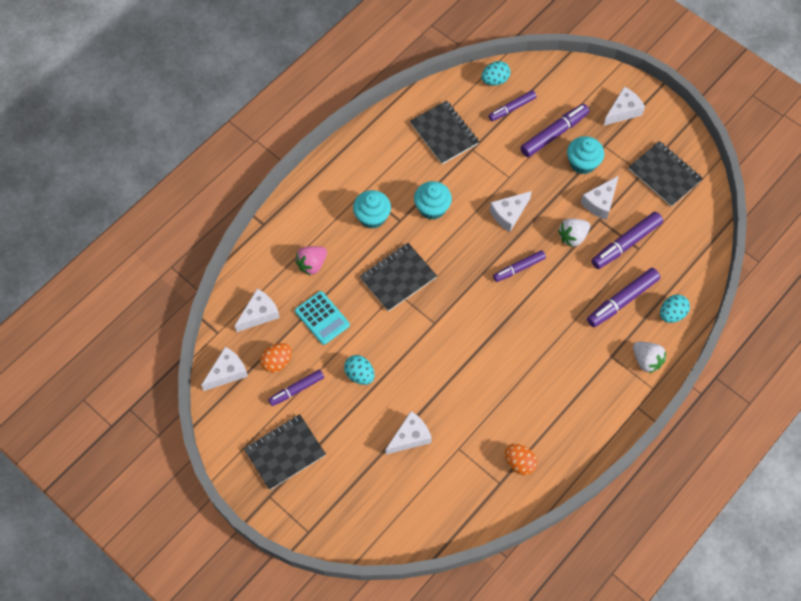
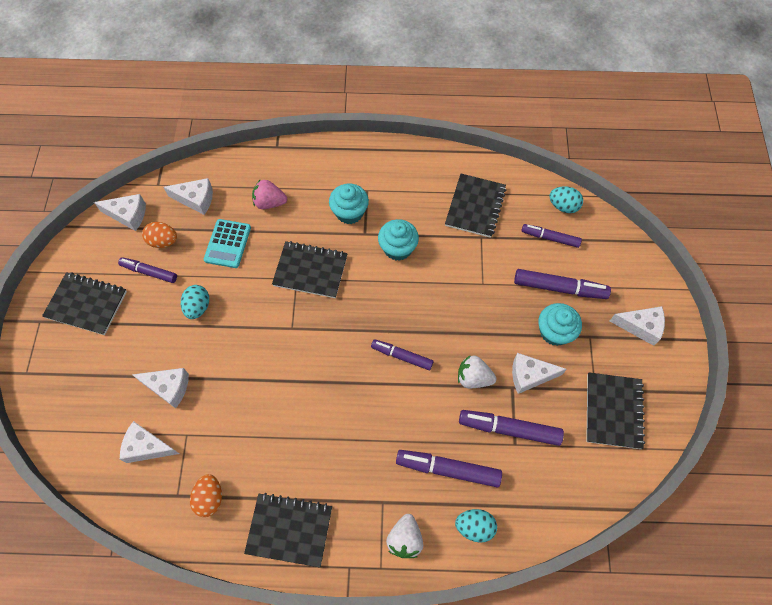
camera: 50 degrees right, 0 degrees up
white cheese [490,191,532,232] -> white cheese moved to [120,421,179,463]
none -> black notebook [244,493,332,568]

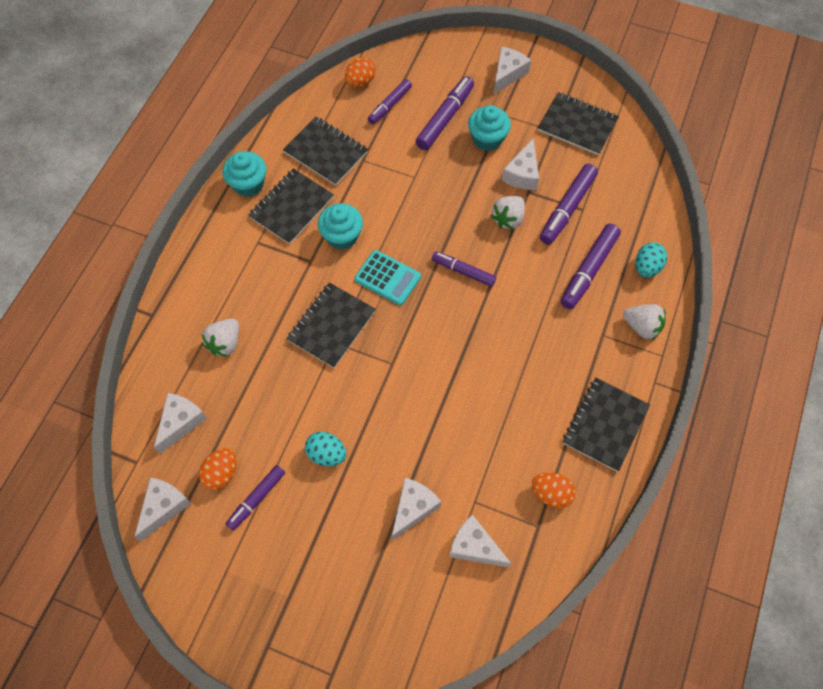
camera: 70 degrees left, 0 degrees up
black notebook [42,272,127,335] -> black notebook moved to [248,168,334,245]
white cheese [120,421,179,463] -> white cheese turned 90 degrees clockwise [449,514,511,567]
turquoise calculator [204,219,251,268] -> turquoise calculator moved to [354,250,421,305]
pink strawberry [252,180,287,209] -> white strawberry [202,319,239,357]
turquoise cupcake [329,184,369,224] -> turquoise cupcake moved to [222,151,266,197]
purple marker [371,339,433,370] -> purple marker turned 75 degrees clockwise [432,251,496,287]
turquoise egg [549,187,583,213] -> orange egg [345,57,376,87]

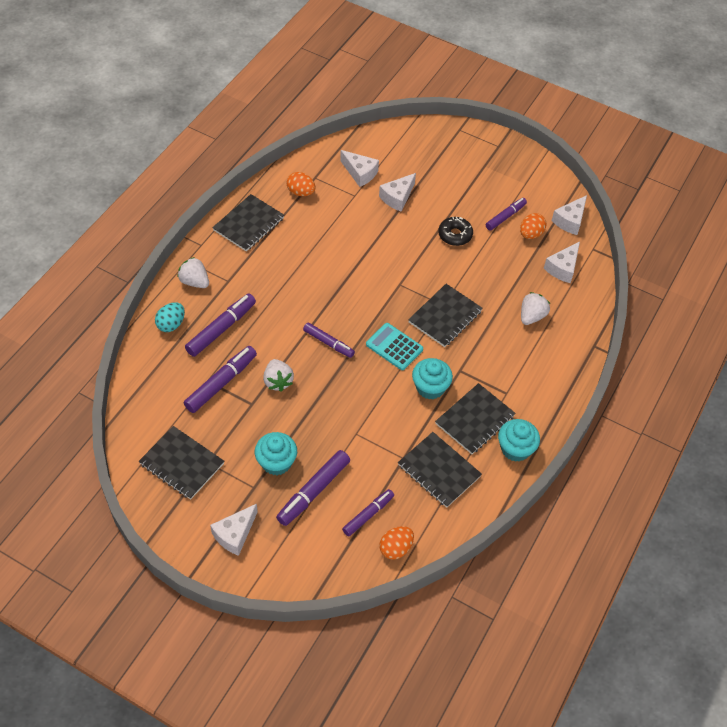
camera: 175 degrees left, 10 degrees down
turquoise egg [305,431,346,466] -> black donut [438,217,473,246]
white strawberry [491,196,525,230] -> white strawberry turned 120 degrees clockwise [263,359,294,392]
white cheese [502,138,539,190] -> none

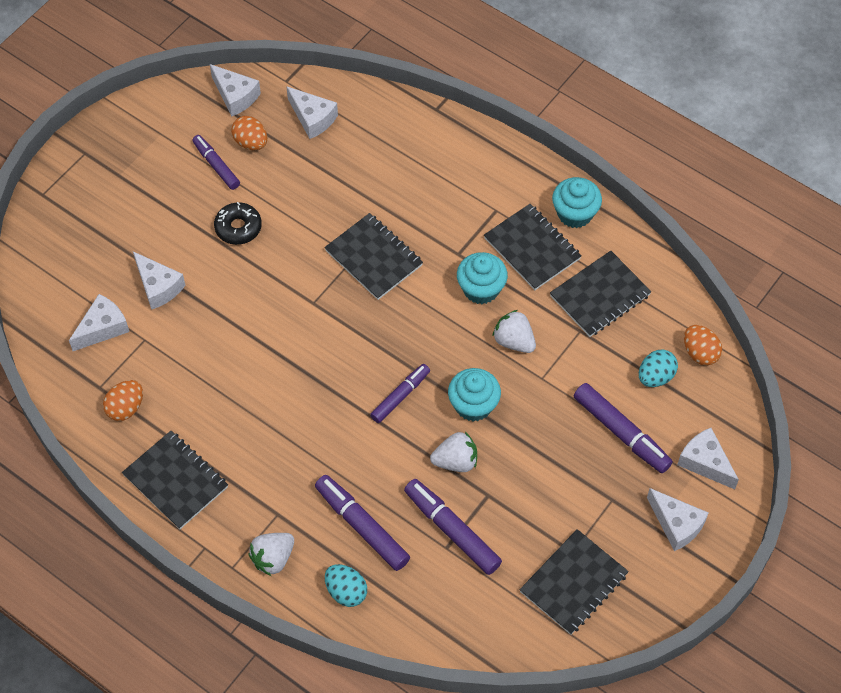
camera: 80 degrees left, 5 degrees up
turquoise cupcake [255,432,297,475] -> turquoise cupcake moved to [448,368,501,422]
purple marker [342,489,394,536] -> turquoise egg [639,349,678,387]
turquoise calculator [366,323,423,370] -> none
white strawberry [521,292,550,325] -> white strawberry moved to [492,310,536,353]
none -> white cheese [677,428,739,489]

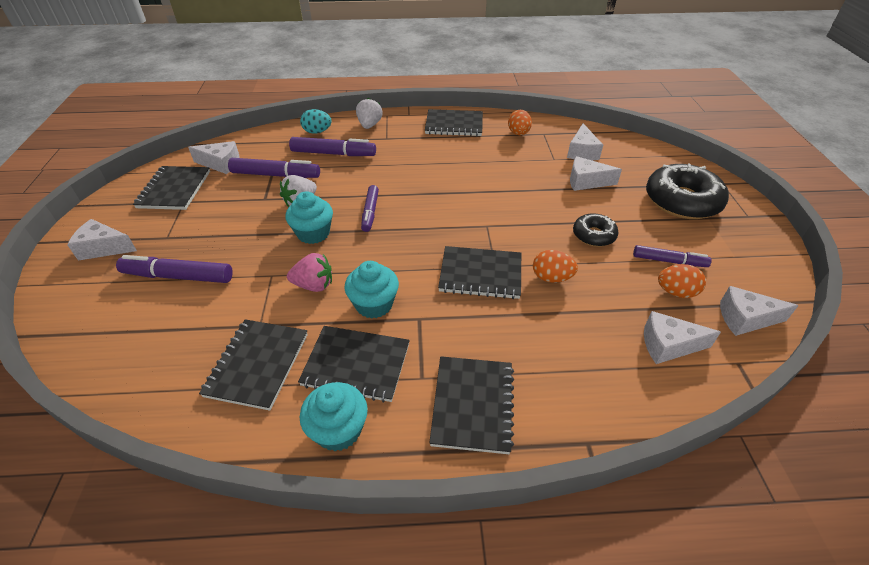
camera: 140 degrees right, 15 degrees down
white strawberry [492,310,536,353] -> pink strawberry [287,253,332,292]
turquoise egg [639,349,678,387] -> none
white cheese [677,428,739,489] -> white cheese moved to [188,141,240,174]
orange egg [684,325,722,366] -> orange egg moved to [533,250,578,283]
none -> black notebook [429,356,514,454]
none -> black donut [646,163,729,219]

